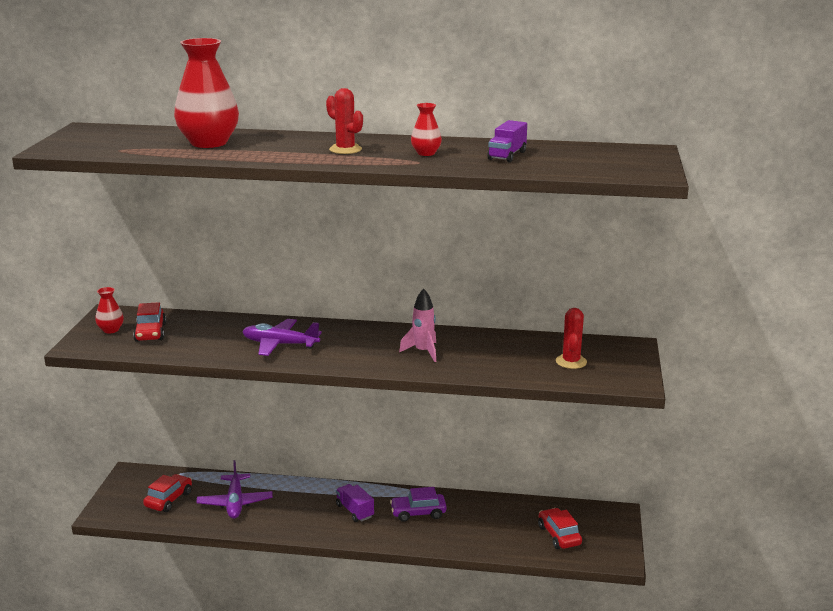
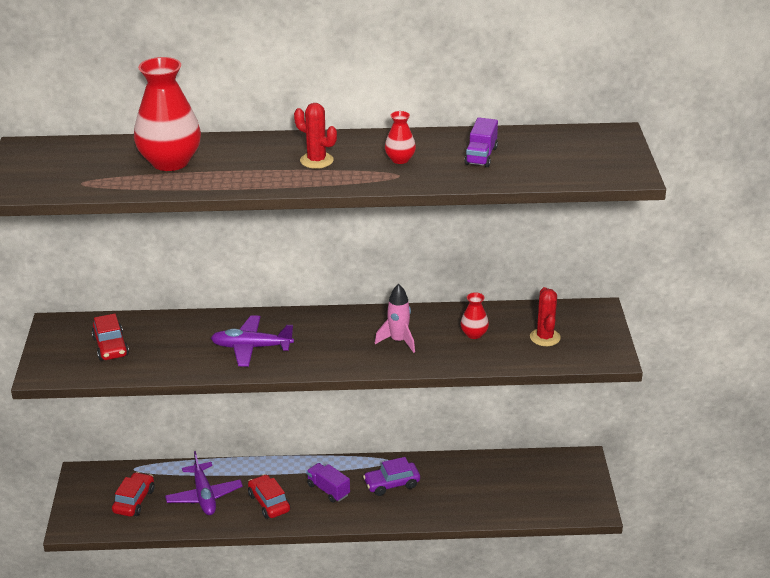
camera: 10 degrees left, 10 degrees up
red vase [95,287,124,333] -> red vase moved to [460,292,489,339]
red car [538,508,582,549] -> red car moved to [248,474,290,519]

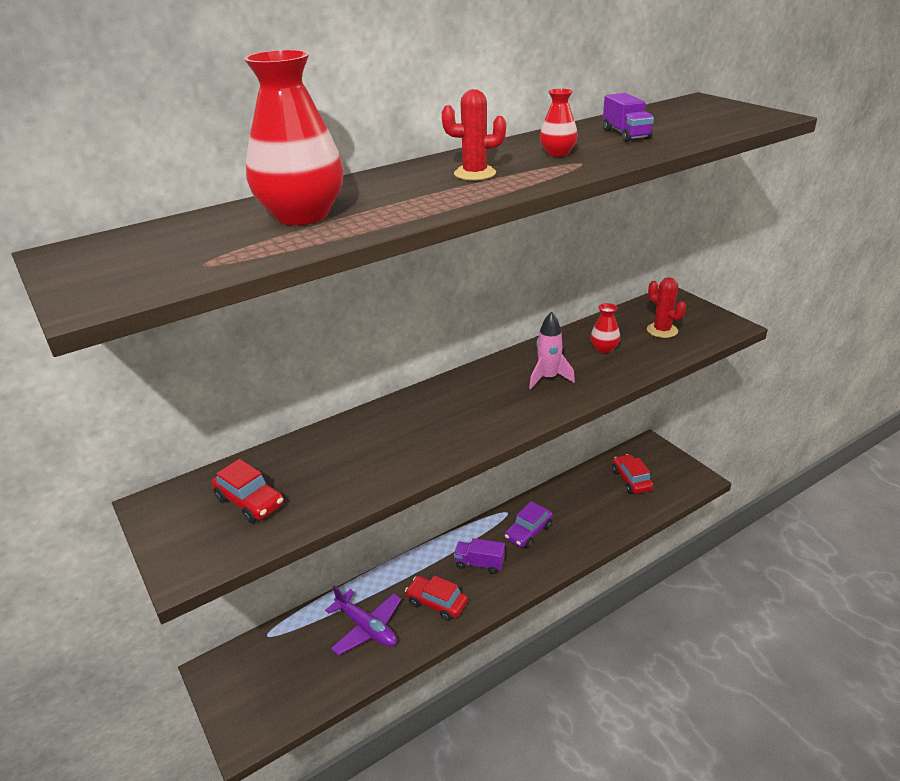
camera: 30 degrees left, 0 degrees up
red car [112,472,155,517] -> red car moved to [612,454,654,494]
purple plane [211,315,294,367] -> none

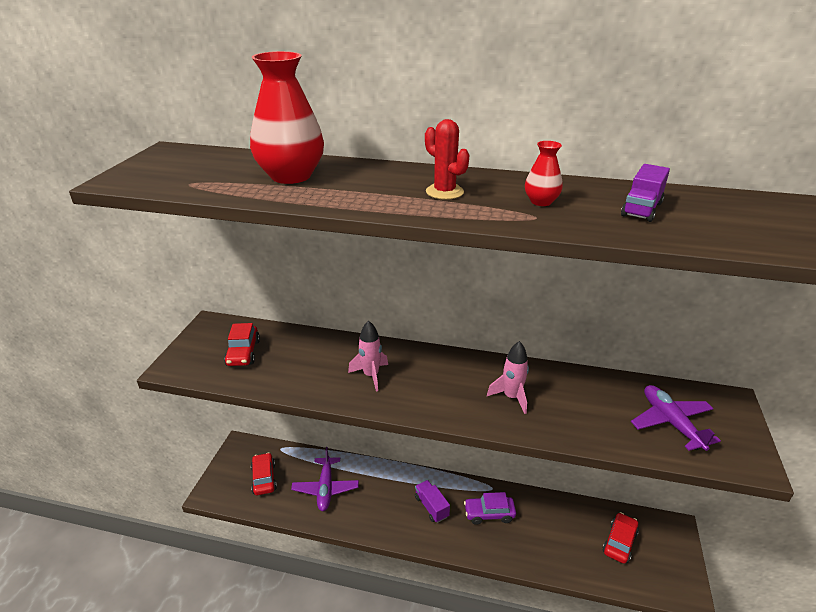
camera: 45 degrees right, 0 degrees up
red car [405,575,468,621] -> red car moved to [251,453,277,495]
red vase [590,303,620,353] -> none
red cactus [647,277,686,338] -> purple plane [631,385,721,451]
none -> pink rocket [348,320,388,391]

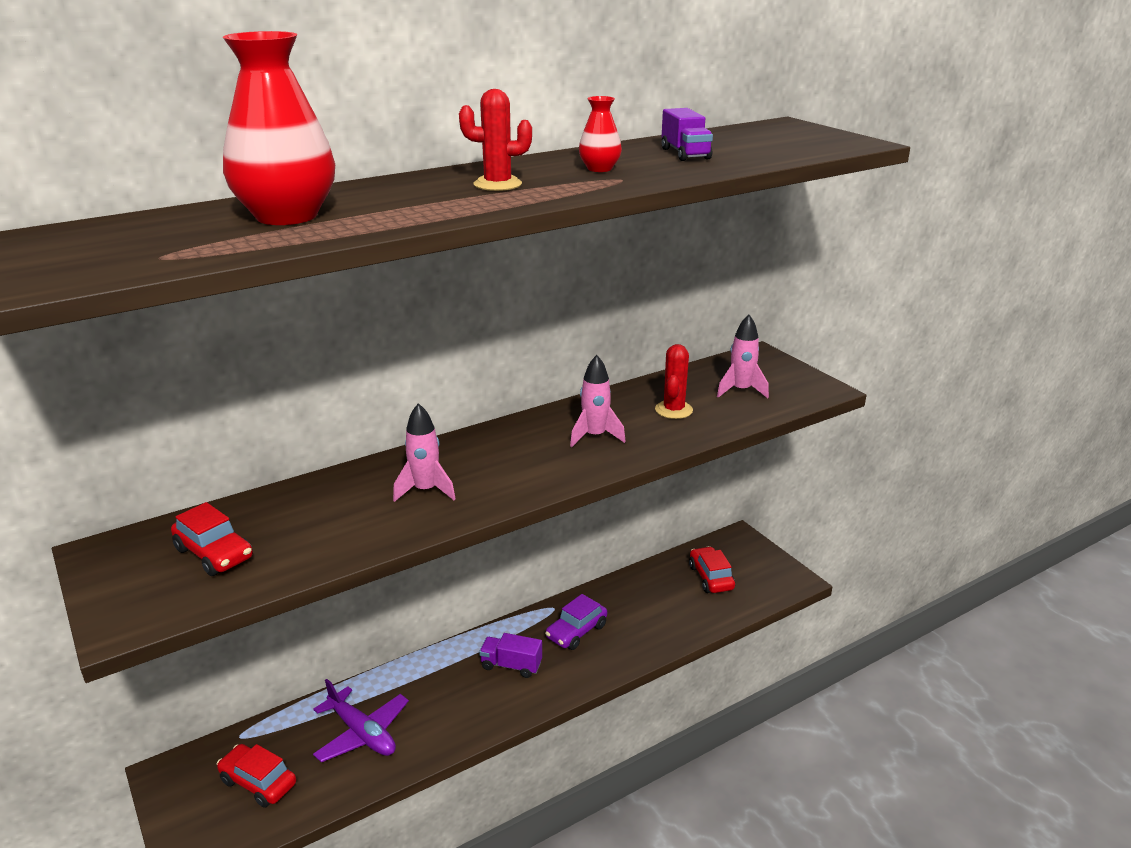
camera: 45 degrees left, 5 degrees down
purple plane [631,385,721,451] -> pink rocket [717,314,769,398]
none -> red cactus [655,344,693,419]

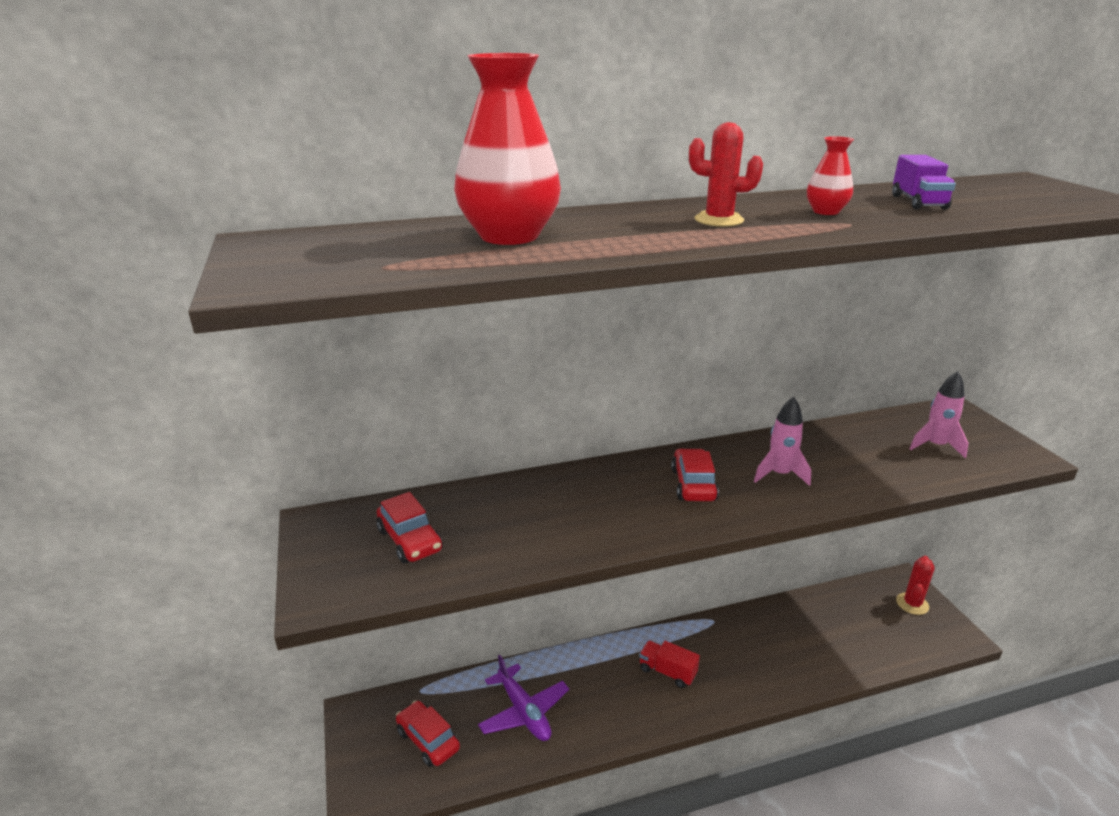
camera: 15 degrees right, 0 degrees up
pink rocket [393,403,456,502] -> none
purple truck [479,633,542,678] -> red truck [639,640,700,688]
purple car [545,594,607,650] -> none
red cactus [655,344,693,419] -> red cactus moved to [896,556,935,615]
red car [689,546,735,593] -> red car moved to [671,448,719,501]

